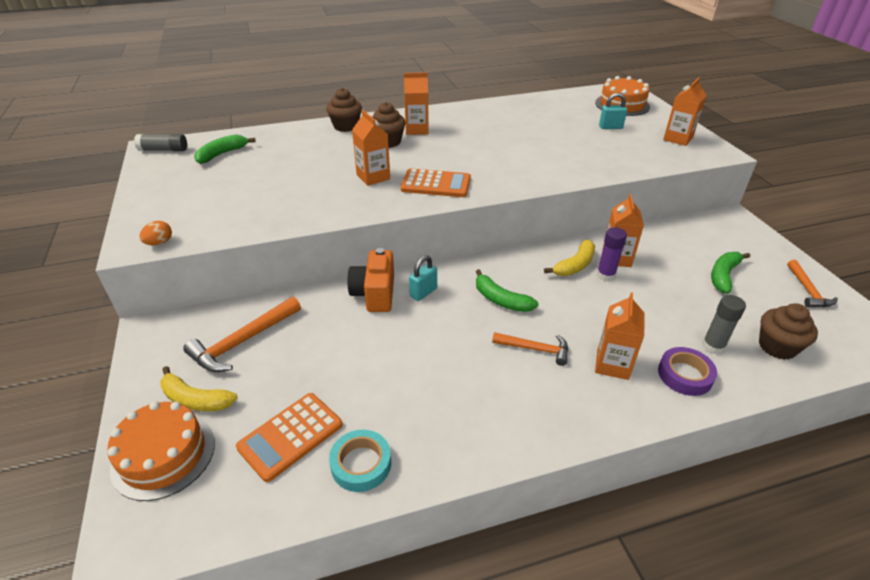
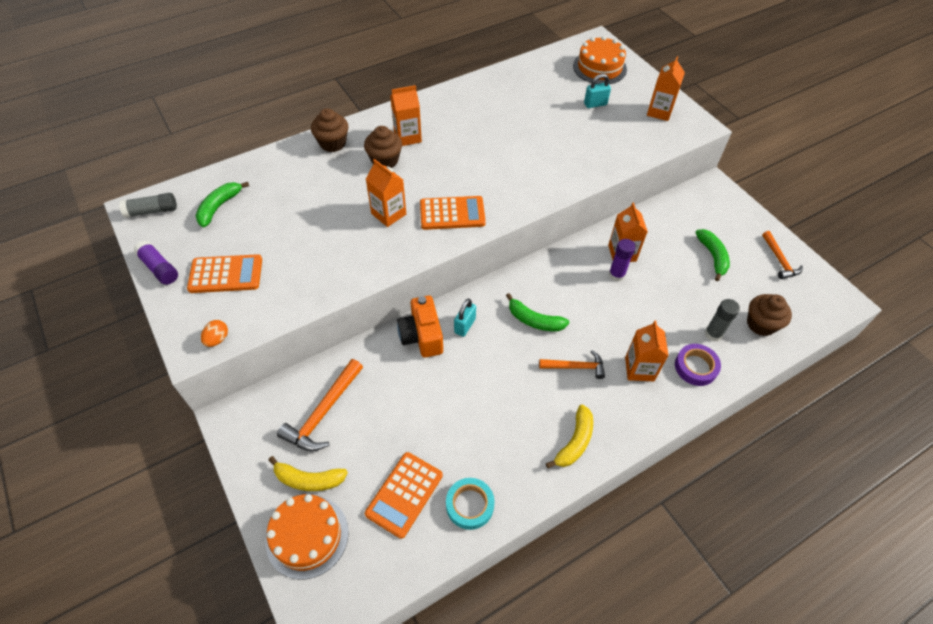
camera: 15 degrees left, 15 degrees up
yellow banana [544,240,595,276] -> yellow banana moved to [546,405,593,468]
green banana [711,252,750,293] -> green banana turned 150 degrees clockwise [695,229,730,281]
none -> purple glue stick [134,241,178,285]
none -> orange calculator [187,254,262,293]

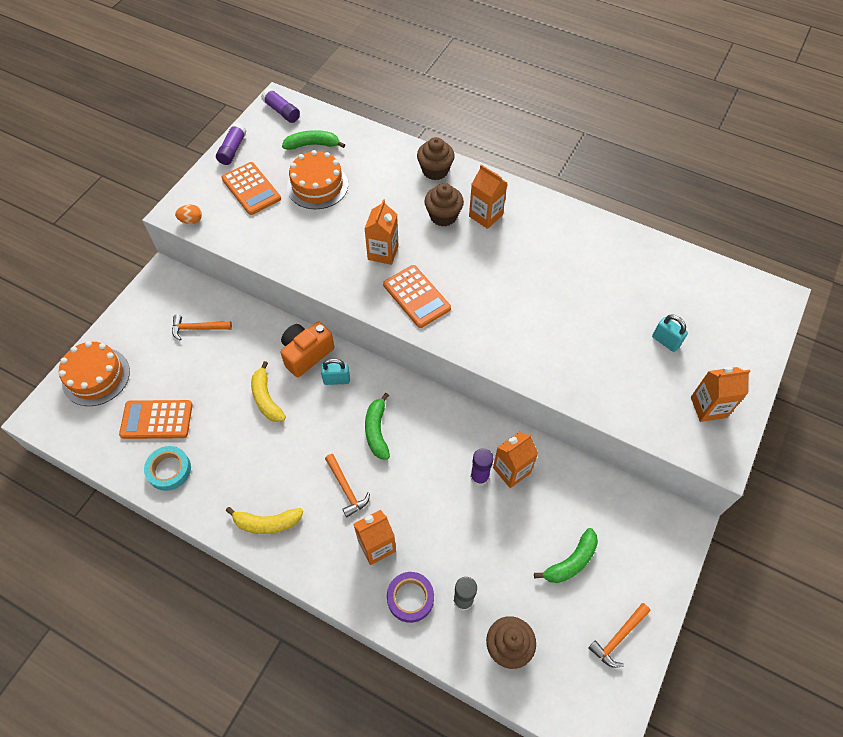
camera: 60 degrees right, 5 degrees up
grey glue stick [119,193,177,218] -> purple glue stick [261,88,300,123]
yellow banana [269,456,348,491] -> yellow banana moved to [251,361,286,422]
orange hammer [277,359,363,451] -> orange hammer [172,315,232,340], size x0.64
orange cake [573,36,627,84] -> orange cake moved to [287,150,348,209]

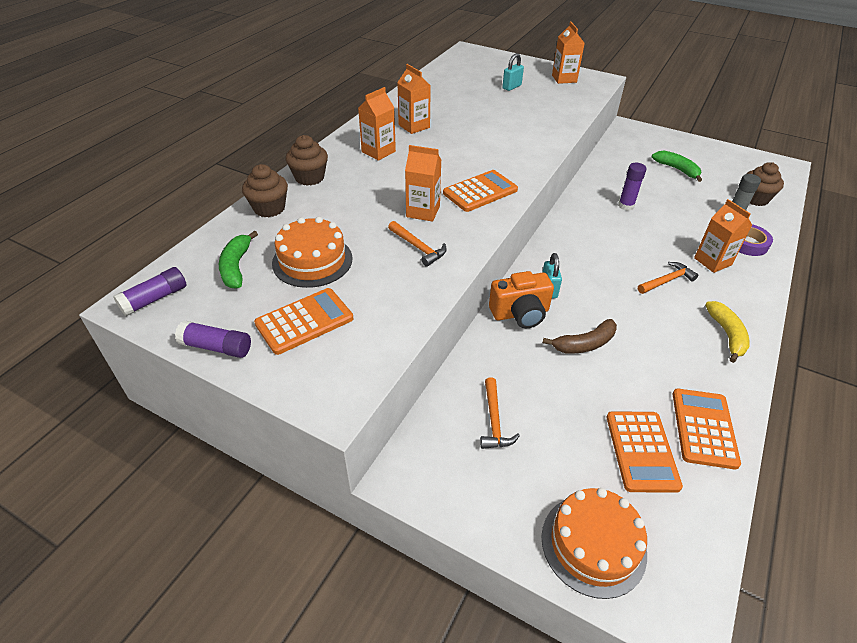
camera: 90 degrees left, 15 degrees down
turquoise tape [144,446,191,491] -> orange calculator [673,388,741,469]
orange egg [175,204,202,224] -> none
yellow banana [251,361,286,422] -> brown banana [543,319,617,354]
orange camera [280,322,334,377] -> orange camera turned 60 degrees counterclockwise [489,271,554,328]
green banana [365,393,390,460] -> none
brown cupcake [424,183,464,227] -> brown cupcake moved to [242,164,288,217]
orange carton [493,432,538,488] -> orange carton moved to [397,64,431,134]
orange hammer [588,603,650,668] -> orange hammer moved to [388,221,447,267]

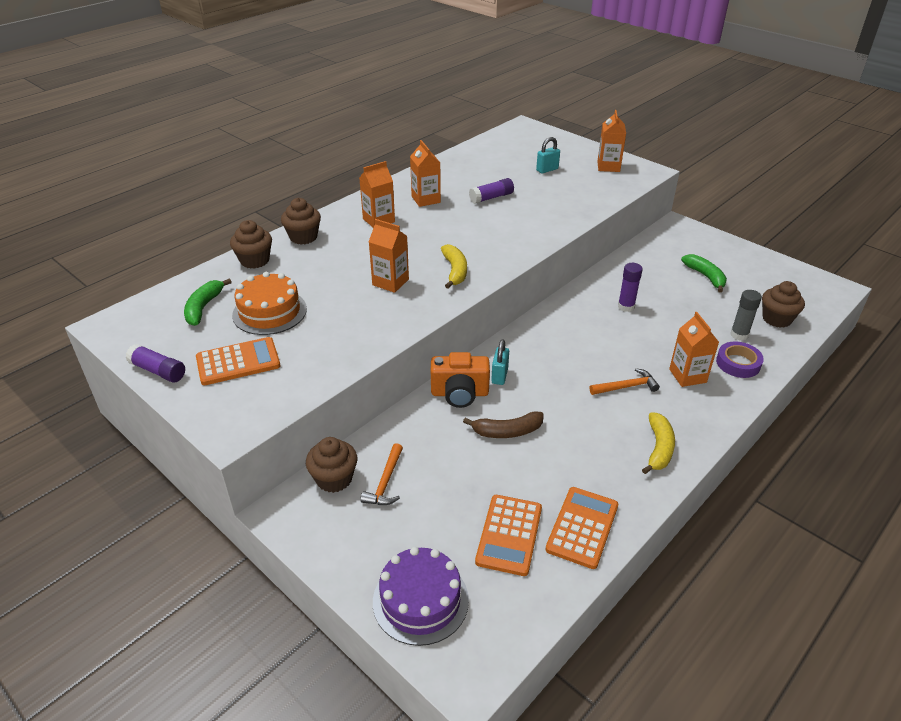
camera: 15 degrees right, 5 degrees down
purple glue stick [113,267,187,316] -> purple glue stick moved to [469,178,514,204]
orange hammer [388,221,447,267] -> none
orange calculator [443,170,518,212] -> yellow banana [441,244,467,289]
orange cake [541,488,647,599] -> purple cake [373,547,469,646]
none -> brown cupcake [306,437,357,493]

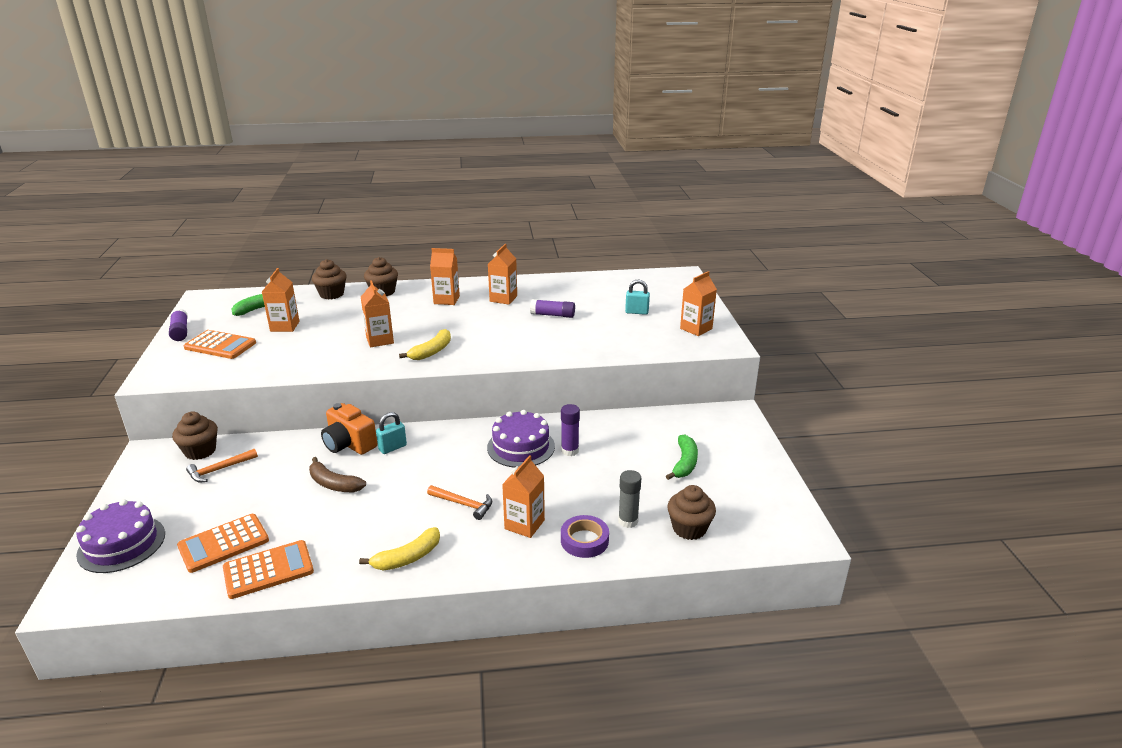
camera: 40 degrees right, 10 degrees down
orange cake [232,272,307,335] -> orange carton [262,268,299,332]
none -> purple cake [487,410,555,468]

